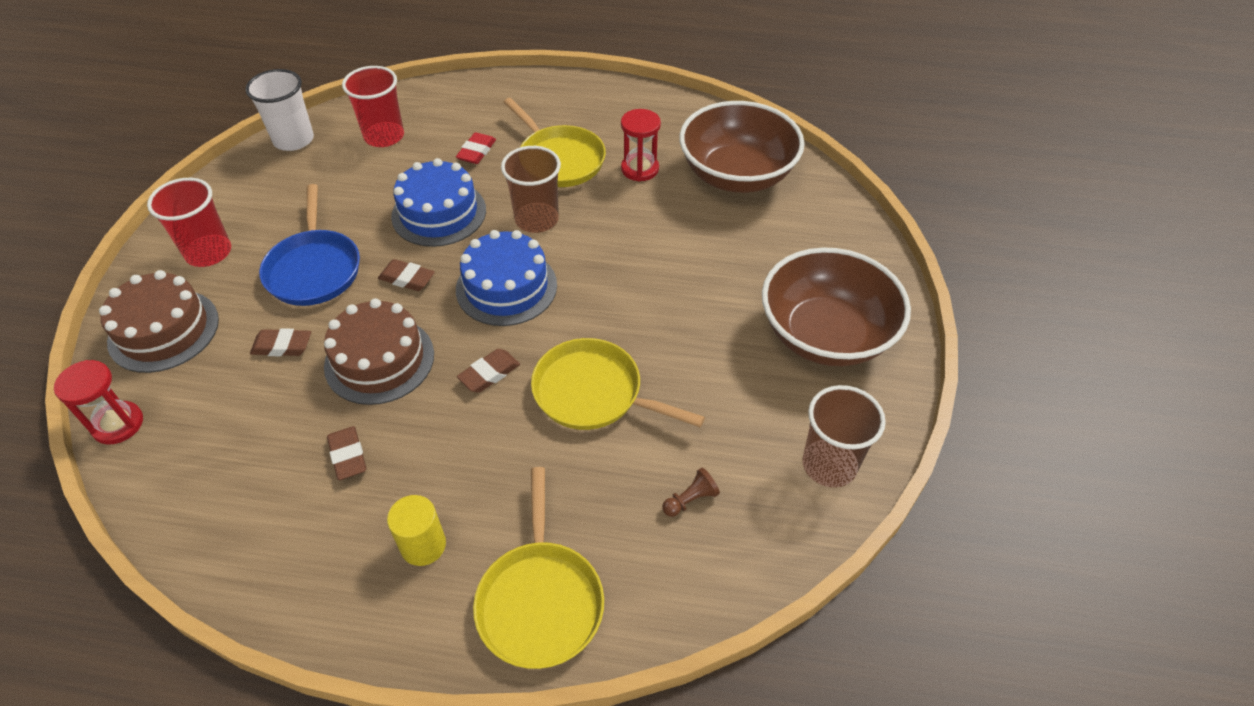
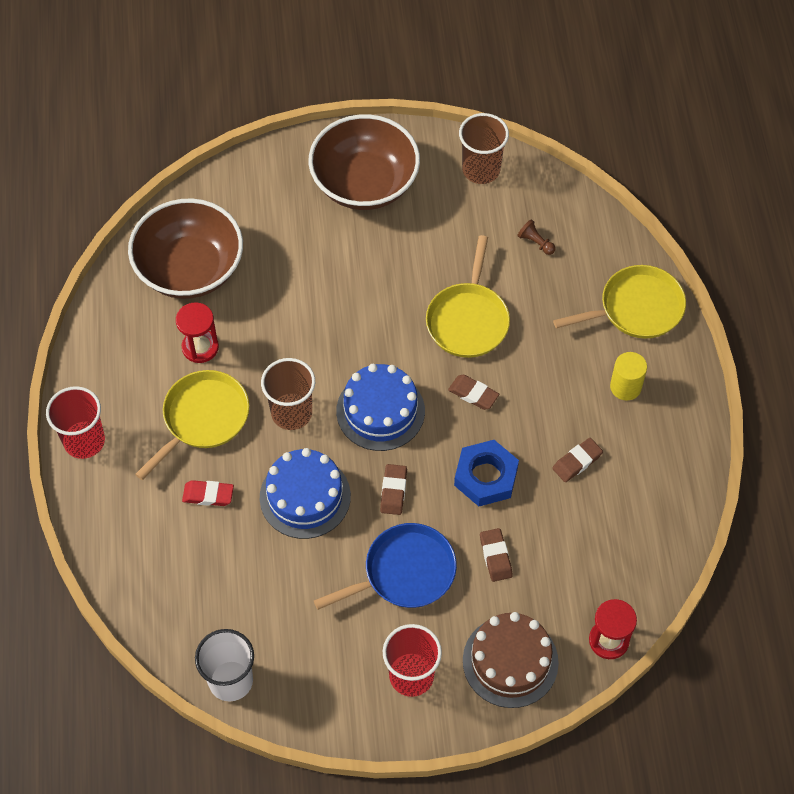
camera: 105 degrees left, 10 degrees up
brown cake [324,298,434,405] -> blue nut [454,440,519,506]
red cup [342,66,404,147] -> red cup moved to [46,386,105,459]

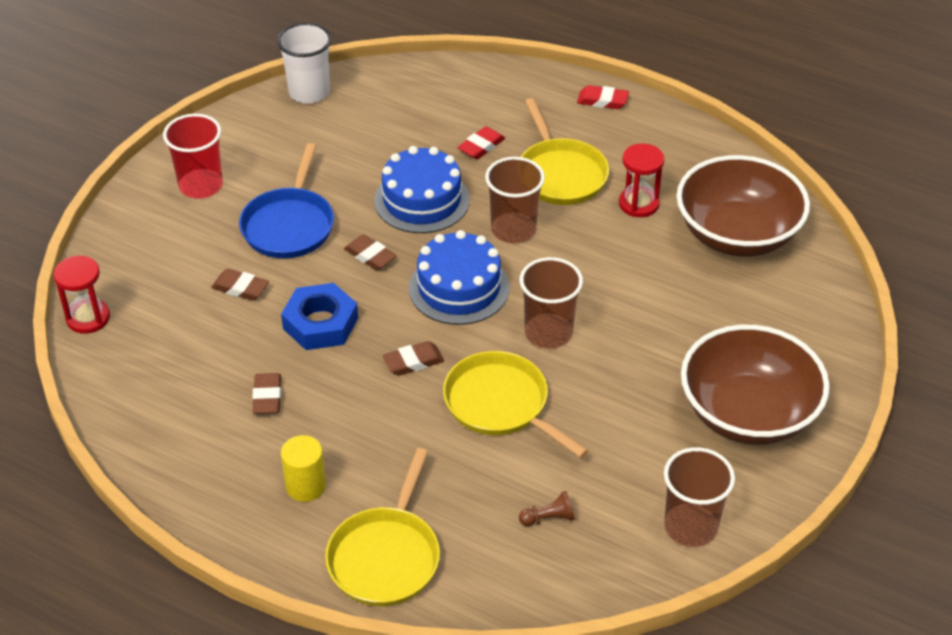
camera: 125 degrees right, 15 degrees down
red cup [46,386,105,459] -> red eraser [577,85,629,109]
brown cake [463,612,559,708] -> none
none -> brown cup [520,257,583,349]

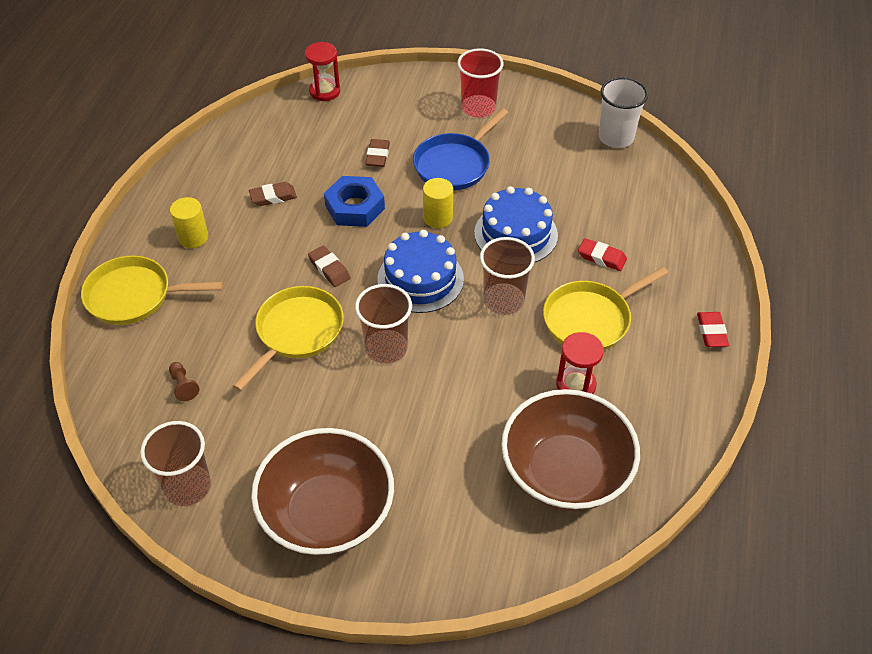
camera: 75 degrees right, 5 degrees up
blue pan [239,143,334,258] -> blue pan turned 45 degrees counterclockwise [413,108,508,191]
brown eraser [344,234,397,270] -> yellow cylinder [423,178,453,228]

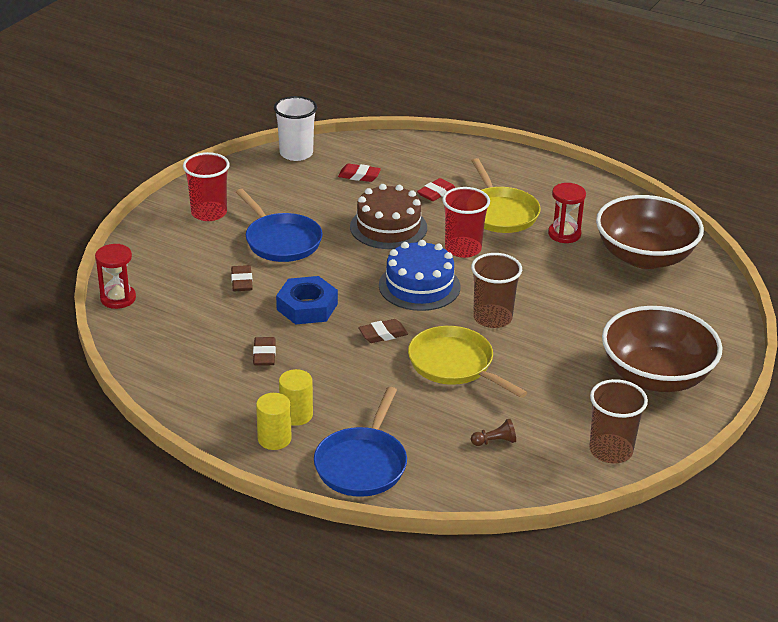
camera: 75 degrees left, 15 degrees down
yellow pan [81,256,223,325] -> blue pan [314,387,407,497]
brown eraser [365,139,390,167] -> brown eraser turned 60 degrees clockwise [231,265,253,291]
yellow cylinder [423,178,453,228] -> yellow cylinder moved to [256,393,291,450]
blue cake [474,186,558,263] -> brown cake [350,184,427,249]
brown cup [480,237,535,315] -> red cup [442,187,490,258]
red eraser [697,312,729,347] -> red eraser moved to [338,164,381,182]

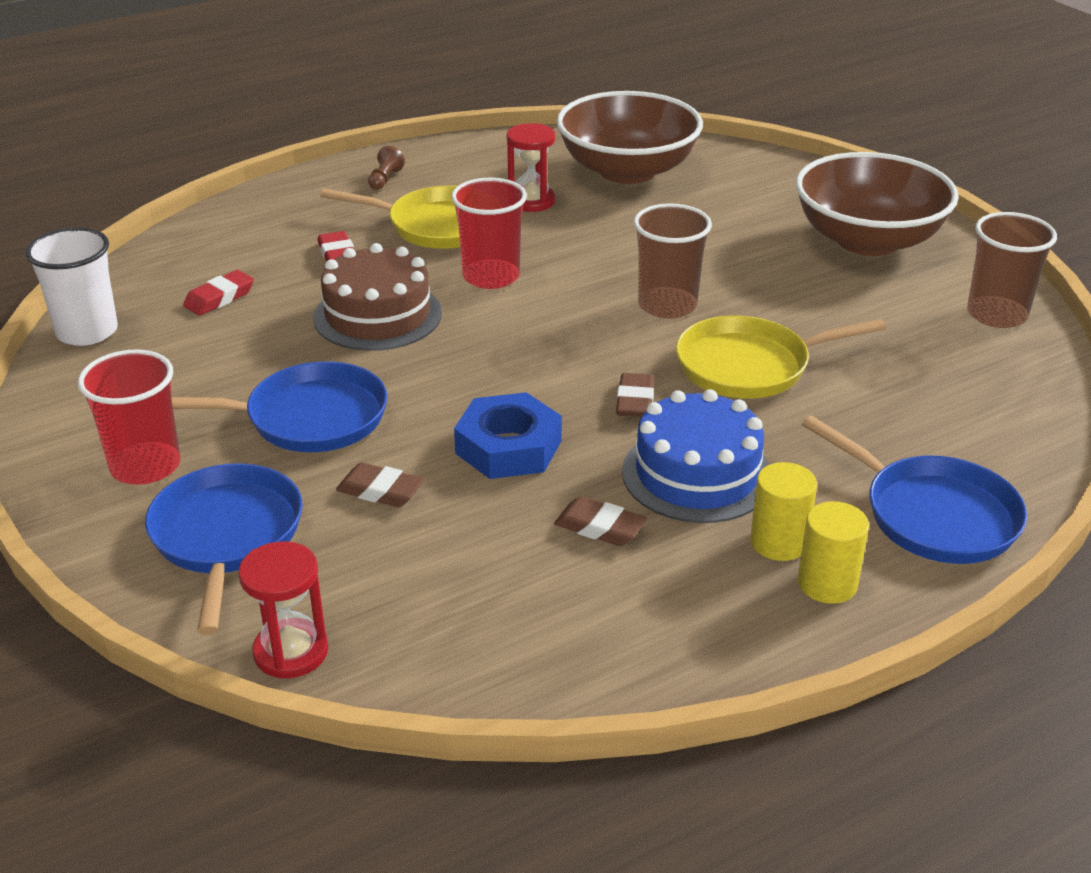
camera: 60 degrees left, 0 degrees up
blue cake [379,240,460,311] -> blue cake moved to [622,389,770,523]
brown pawn [471,419,516,446] -> brown pawn moved to [368,146,405,190]
none -> blue pan [145,463,303,635]

